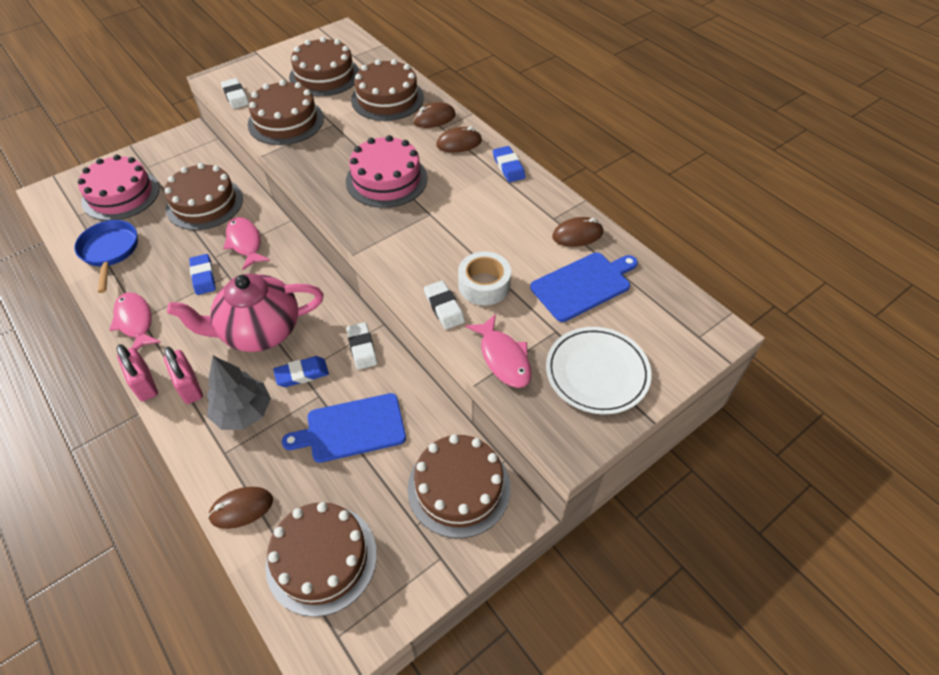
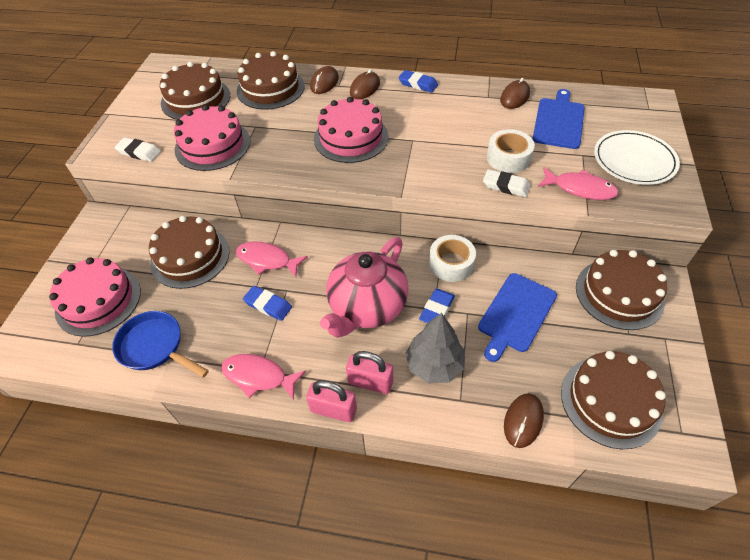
camera: 40 degrees left, 0 degrees up
brown cake [248,80,324,145] -> pink cake [174,105,250,171]
white eraser [346,322,377,370] -> white tape [429,235,476,282]

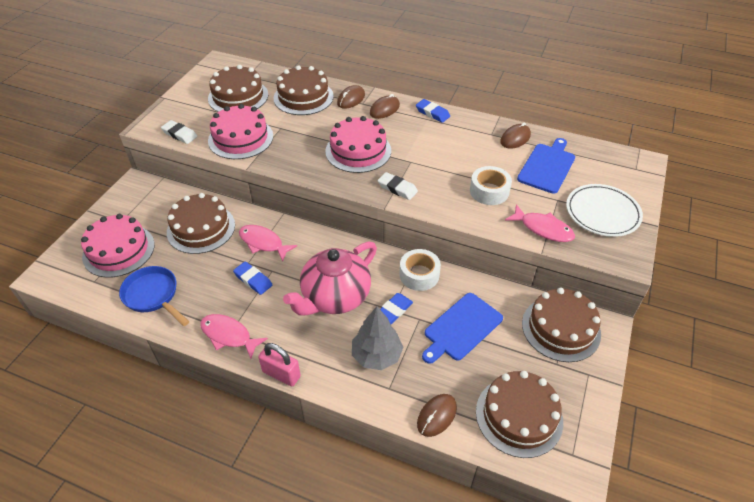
camera: 10 degrees right, 5 degrees down
pink padlock [346,351,393,394] -> none
white eraser [483,169,531,197] -> white eraser moved to [378,172,418,200]

